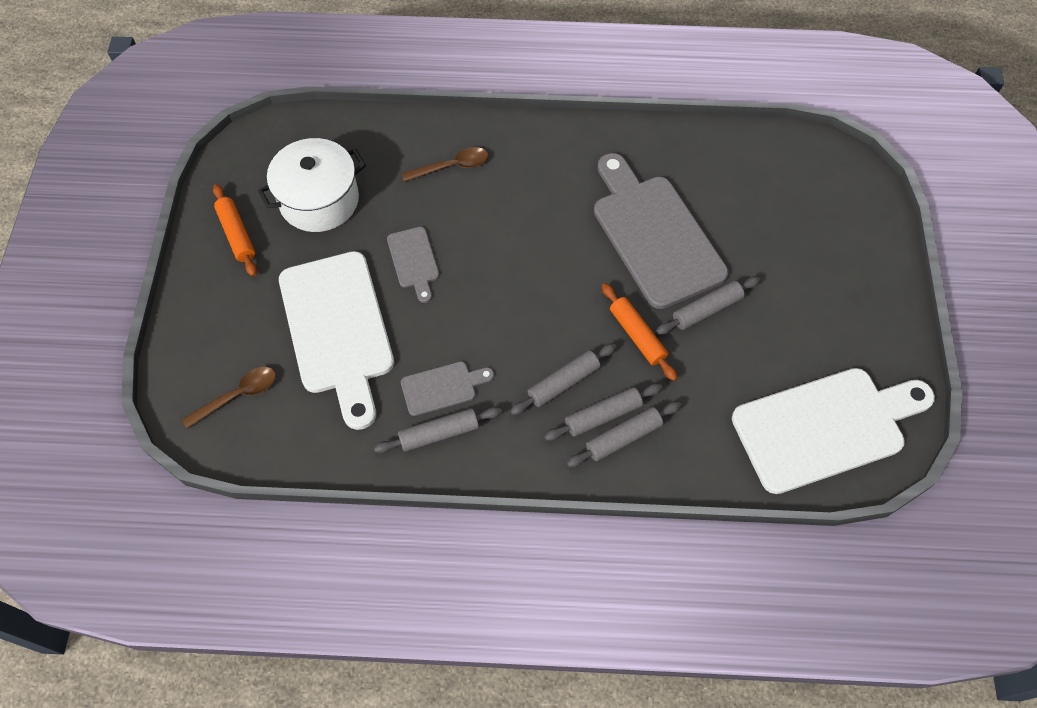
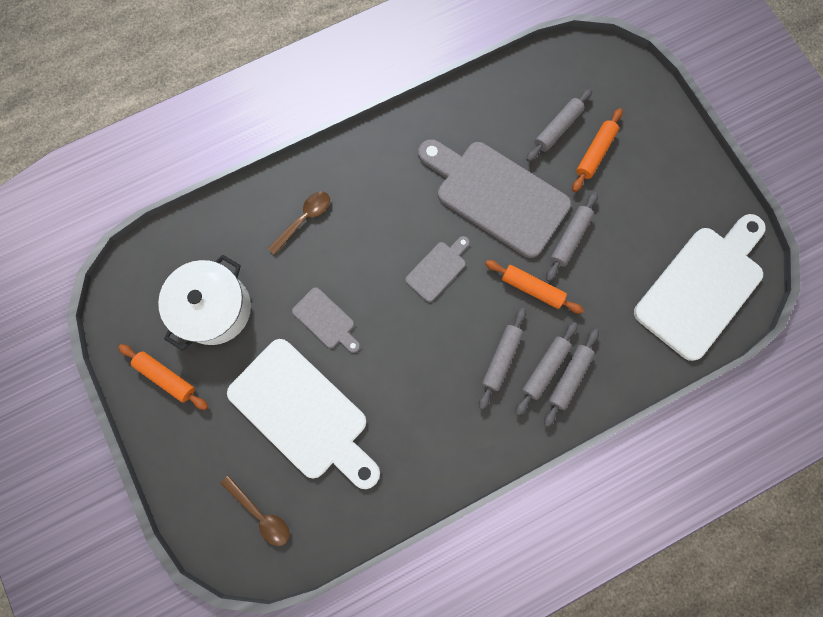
camera: 30 degrees left, 15 degrees up
brown spoon [182,367,276,429] -> brown spoon turned 105 degrees clockwise [220,475,290,546]
grey rolling pin [374,407,502,453] -> grey rolling pin moved to [526,89,592,162]
grey cutting board [401,361,494,416] -> grey cutting board moved to [405,236,470,302]
none -> orange rolling pin [572,108,623,192]

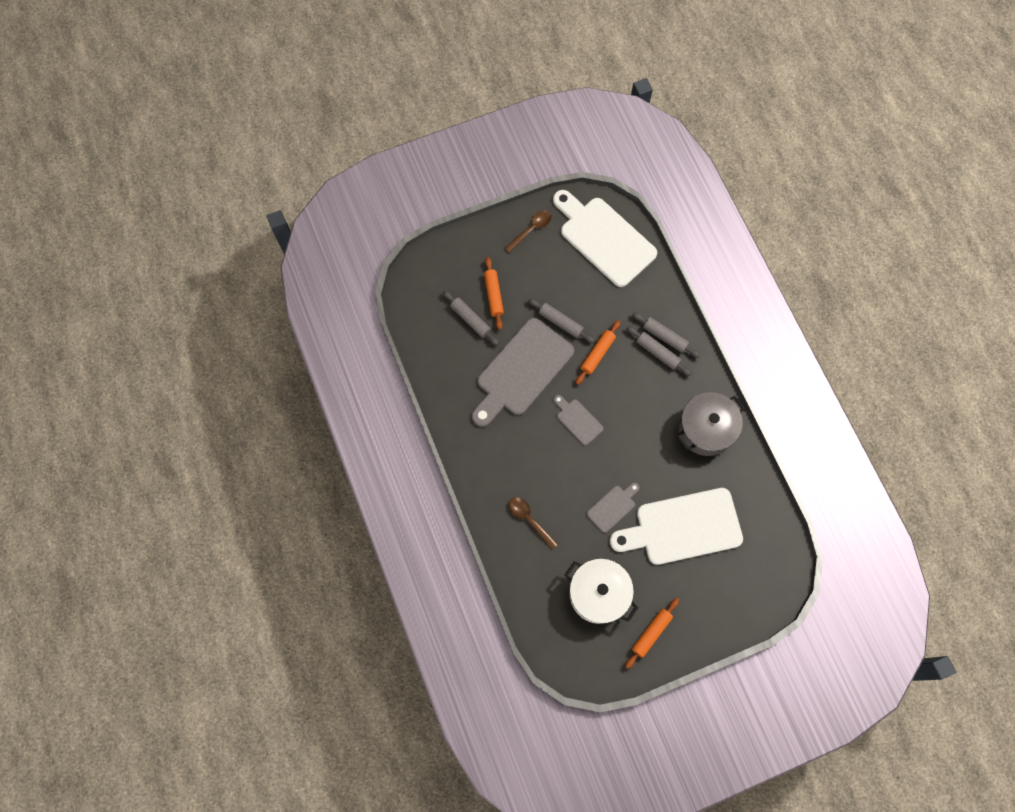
camera: 85 degrees left, 5 degrees down
brown spoon [220,475,290,546] -> brown spoon moved to [504,210,552,253]
white cutting board [227,339,380,489] -> white cutting board turned 150 degrees counterclockwise [610,488,743,565]
grey rolling pin [479,308,526,409] -> none
orange rolling pin [572,108,623,192] -> orange rolling pin turned 45 degrees clockwise [484,257,504,330]
none -> grey pot [677,392,745,456]

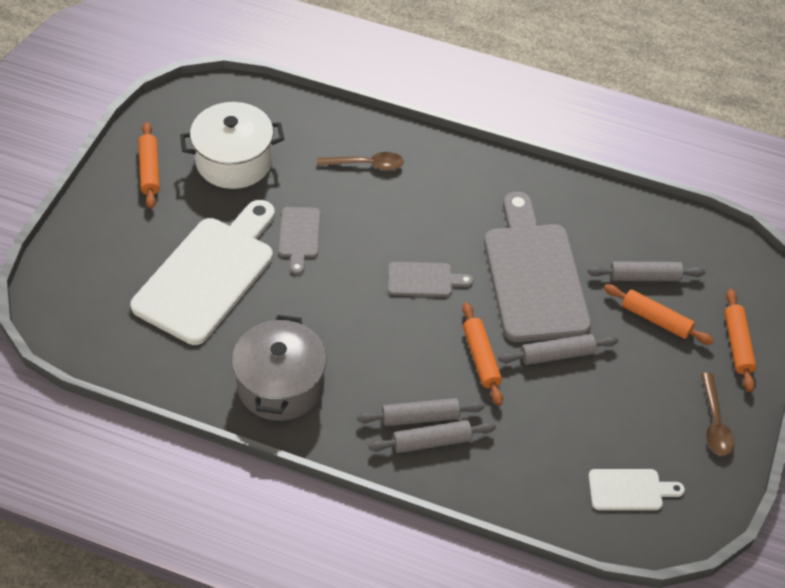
camera: 130 degrees right, 20 degrees down
white cutting board [553,190,657,287] -> white cutting board [588,469,685,510], size x0.46
none -> orange rolling pin [724,289,757,392]

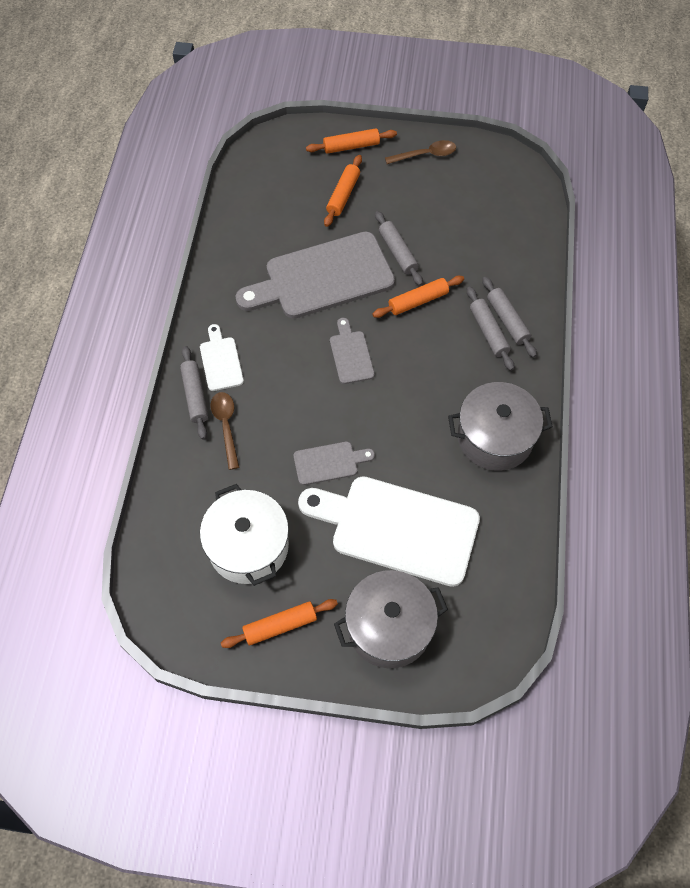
camera: 100 degrees left, 10 degrees up
grey rolling pin [588,262,706,281] -> grey rolling pin moved to [180,346,208,439]
white cutting board [588,469,685,510] -> white cutting board moved to [200,324,244,391]
none -> grey pot [334,570,448,669]

